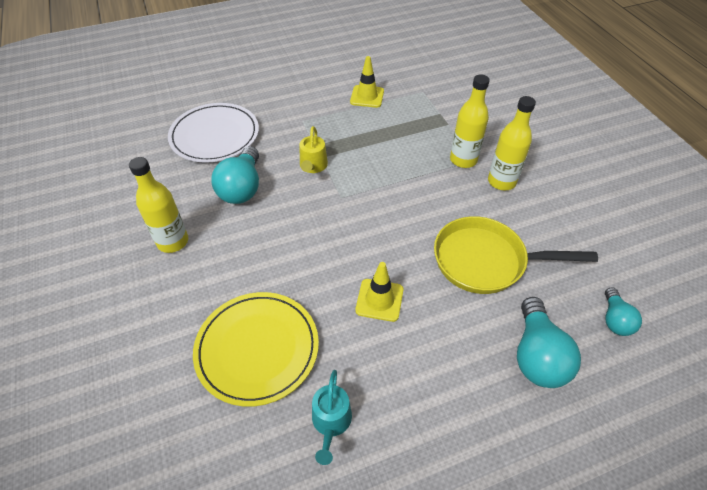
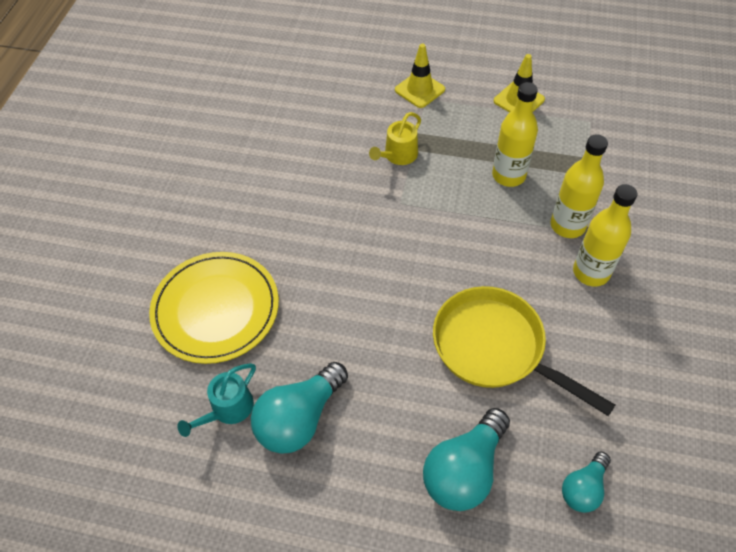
camera: 35 degrees right, 5 degrees up
yellow bottle [129,157,188,253] -> yellow bottle moved to [492,82,538,187]
white plate [168,103,259,163] -> none
turquoise light bulb [212,146,259,204] -> turquoise light bulb moved to [251,362,348,454]
yellow traffic cone [355,262,404,322] -> yellow traffic cone moved to [395,44,445,108]

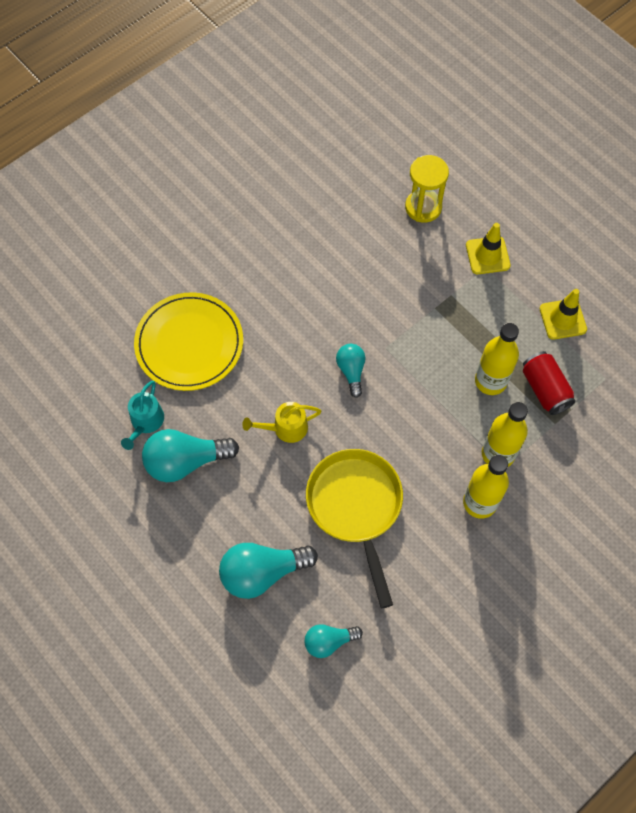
camera: 35 degrees right, 10 degrees up
turquoise watering can [177,363,256,437] -> turquoise watering can turned 60 degrees counterclockwise [121,381,164,450]
yellow watering can [369,112,421,165] -> yellow watering can moved to [242,402,321,443]
none -> turquoise light bulb [336,344,365,398]
none -> yellow hourglass [405,155,449,223]
none -> red can [523,351,576,415]

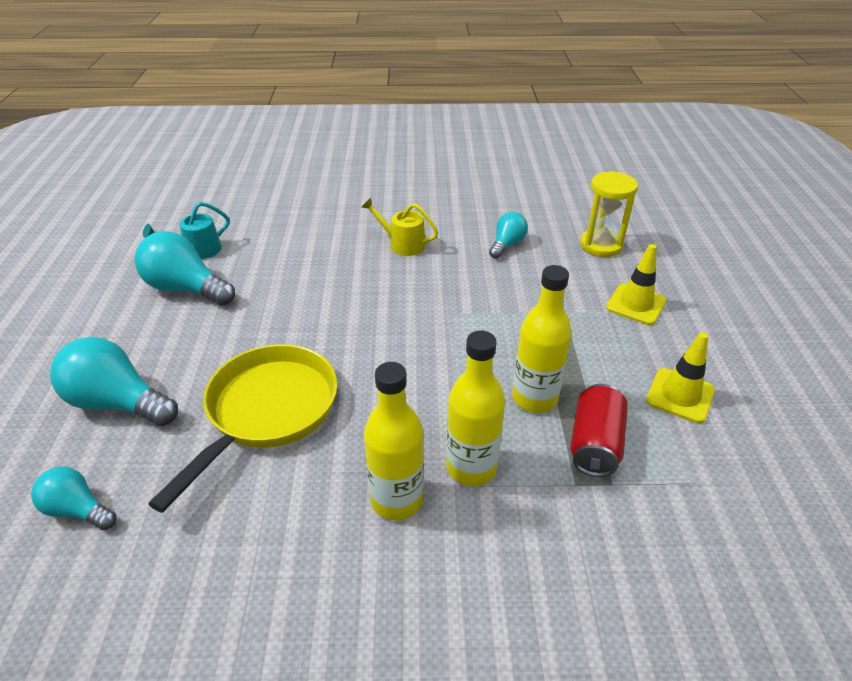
camera: 40 degrees right, 25 degrees down
yellow plate [134,292,243,391] -> none
yellow watering can [242,402,321,443] -> yellow watering can moved to [362,198,438,256]
turquoise light bulb [336,344,365,398] -> turquoise light bulb moved to [489,212,528,259]

